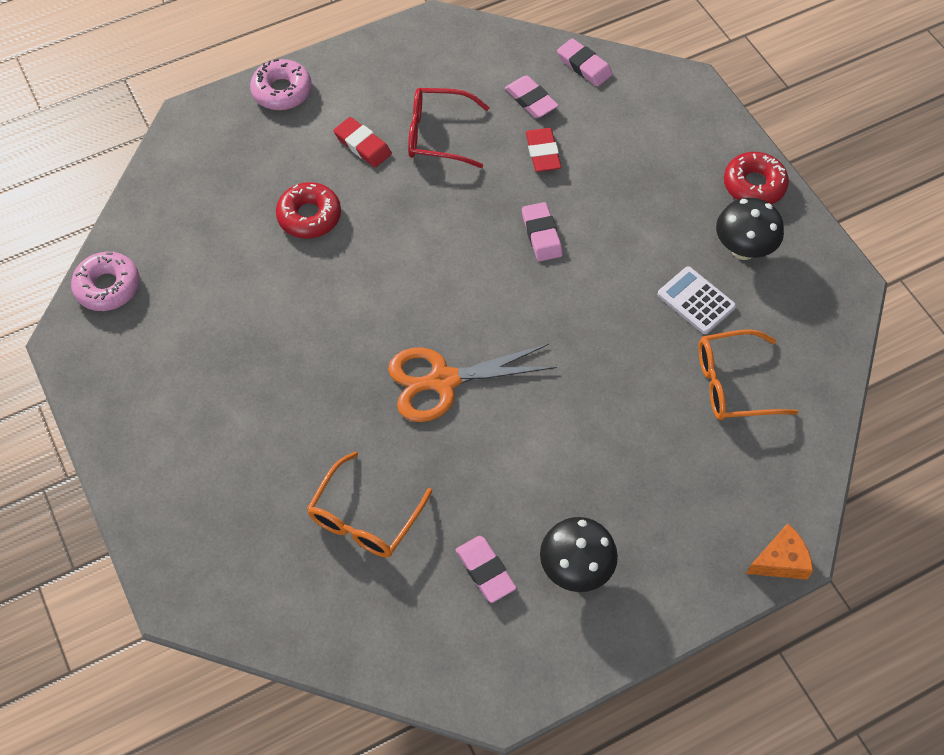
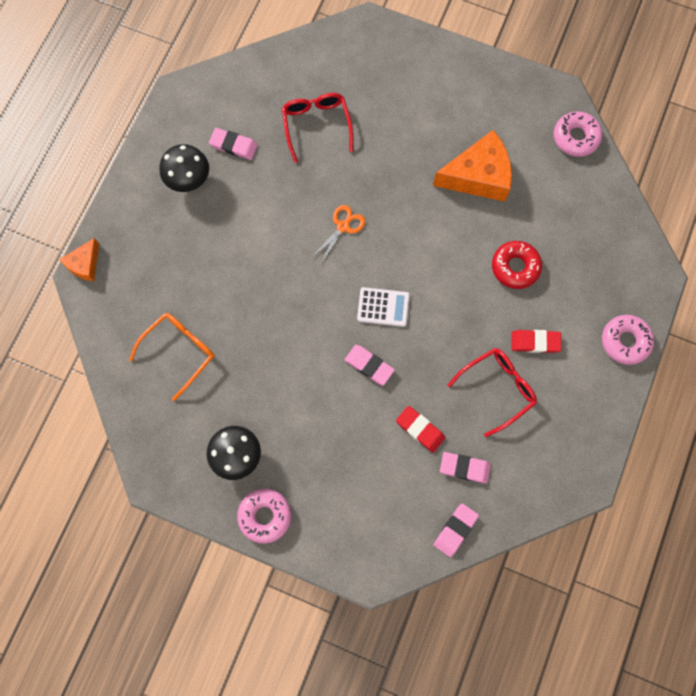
camera: 140 degrees right, 15 degrees up
orange glasses [307,451,432,558] -> red glasses [282,93,353,163]
orange scissors [388,344,557,422] -> orange scissors [311,205,365,264], size x0.57
pink eraser [557,38,613,87] -> pink eraser turned 60 degrees counterclockwise [434,503,479,557]
white calculator [657,266,736,334] -> white calculator moved to [357,287,410,327]
red donut [724,152,789,204] -> pink donut [237,489,291,543]
none -> orange cheese [433,130,512,202]

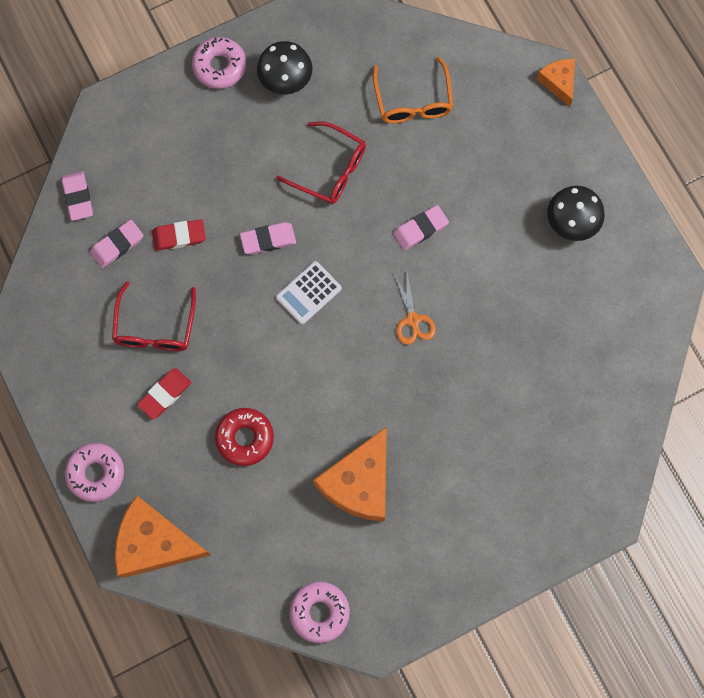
camera: 130 degrees right, 0 degrees up
pink eraser [209,128,258,160] -> pink eraser moved to [393,205,449,250]
red glasses [282,93,353,163] -> red glasses moved to [276,122,366,204]
none -> orange cheese [115,495,211,578]

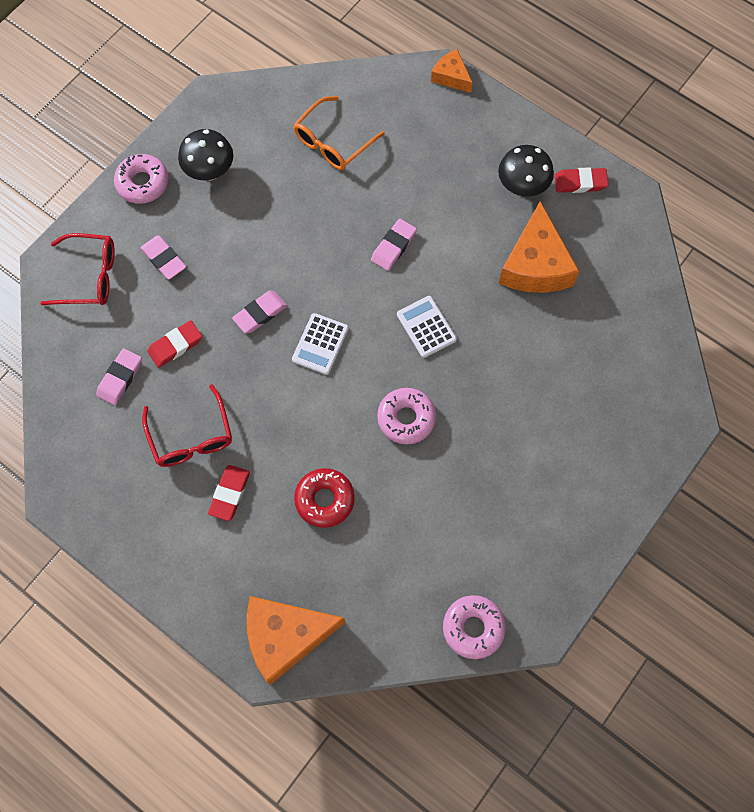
camera: 25 degrees left, 5 degrees down
pink eraser [62,171,93,221] -> pink eraser moved to [140,235,186,280]
pink donut [65,443,124,502] -> pink donut moved to [377,388,436,445]
red glasses [276,122,366,204] -> red glasses moved to [40,233,115,305]
orange cheese [313,427,387,522] -> orange cheese moved to [499,201,579,293]
orange glasses [373,57,453,123] -> orange glasses turned 75 degrees clockwise [293,96,385,170]
orange scissors [394,273,436,345] -> white calculator [397,296,457,358]
none -> red eraser [554,167,608,193]

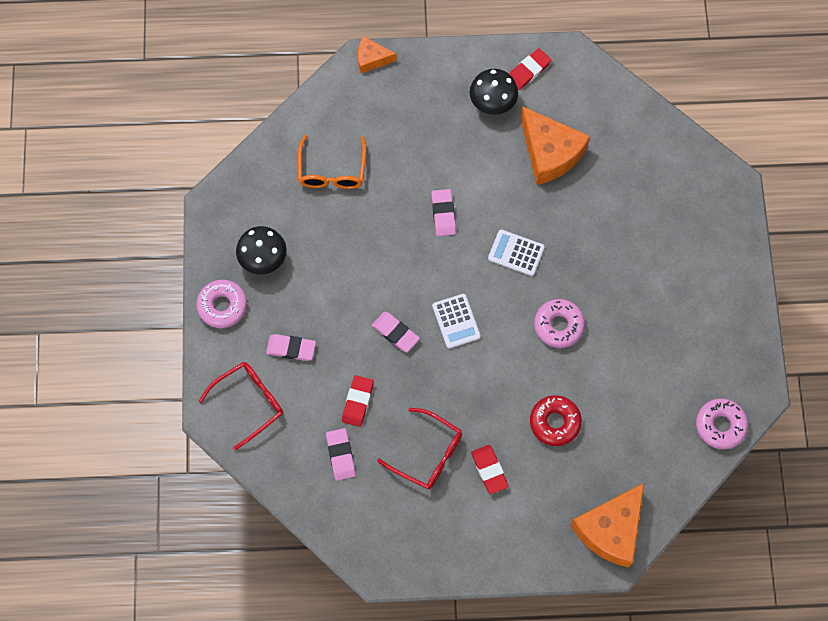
camera: 40 degrees left, 0 degrees up
pink eraser [232,291,287,333] -> pink eraser turned 60 degrees counterclockwise [372,312,420,352]

